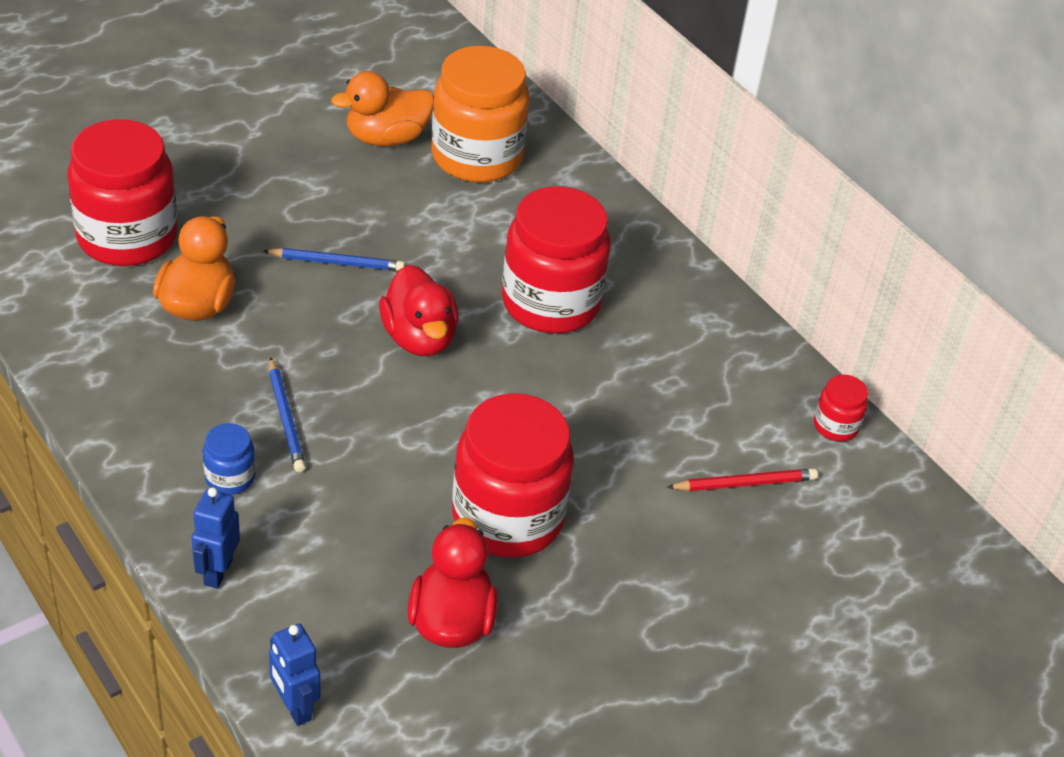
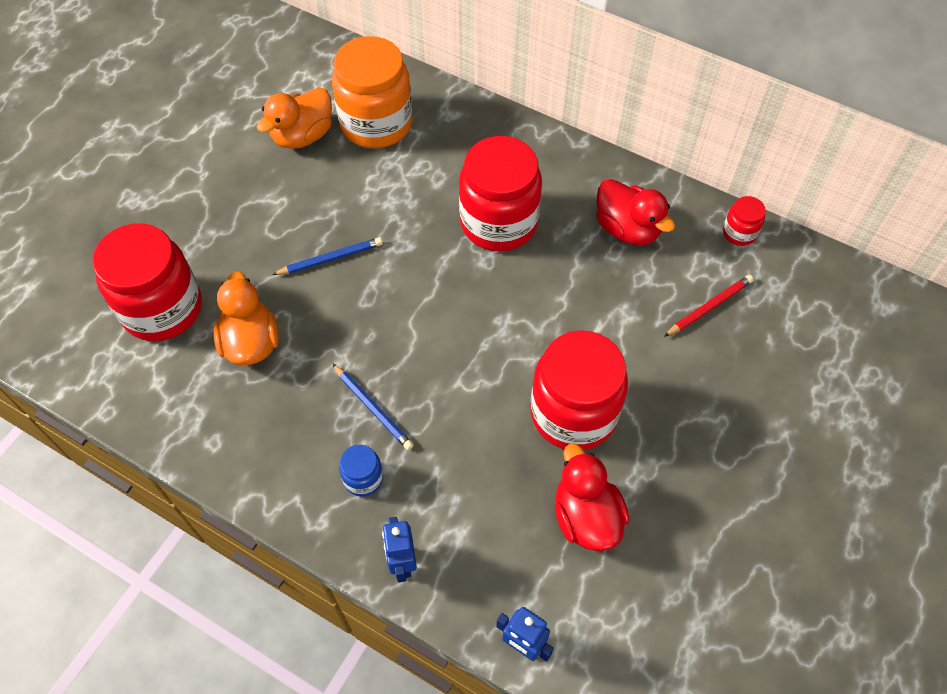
camera: 20 degrees left, 15 degrees up
red duck [379,264,458,356] -> red duck moved to [596,179,675,245]

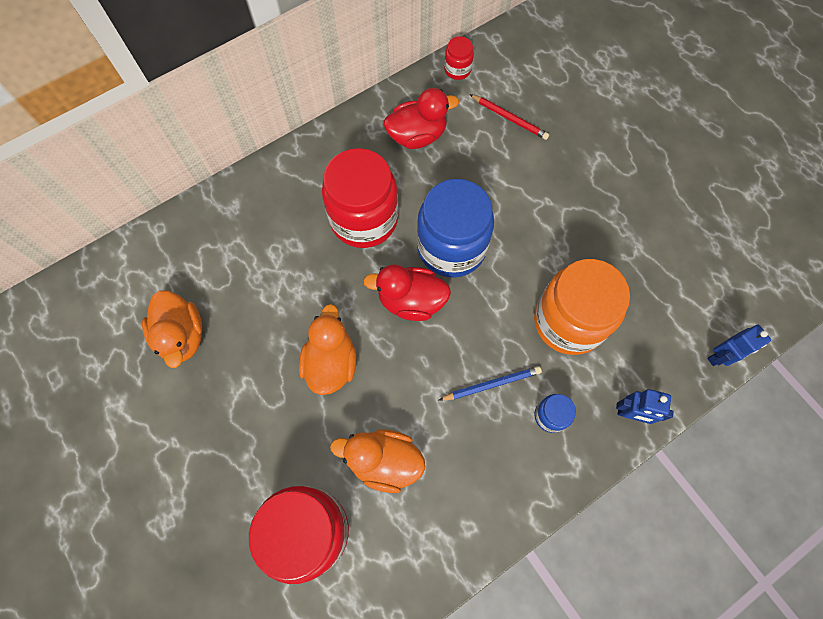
camera: 65 degrees left, 10 degrees up
blue pencil [272,237,383,275] -> orange duck [299,304,356,395]
orange jar [332,36,412,148] -> orange jar moved to [534,259,630,355]
red jar [530,330,628,450] -> none
red duck [555,444,629,551] -> red duck moved to [363,264,451,321]
red pencil [664,275,754,337] -> red pencil turned 135 degrees clockwise [469,94,549,140]
none -> blue jar [417,179,494,278]

